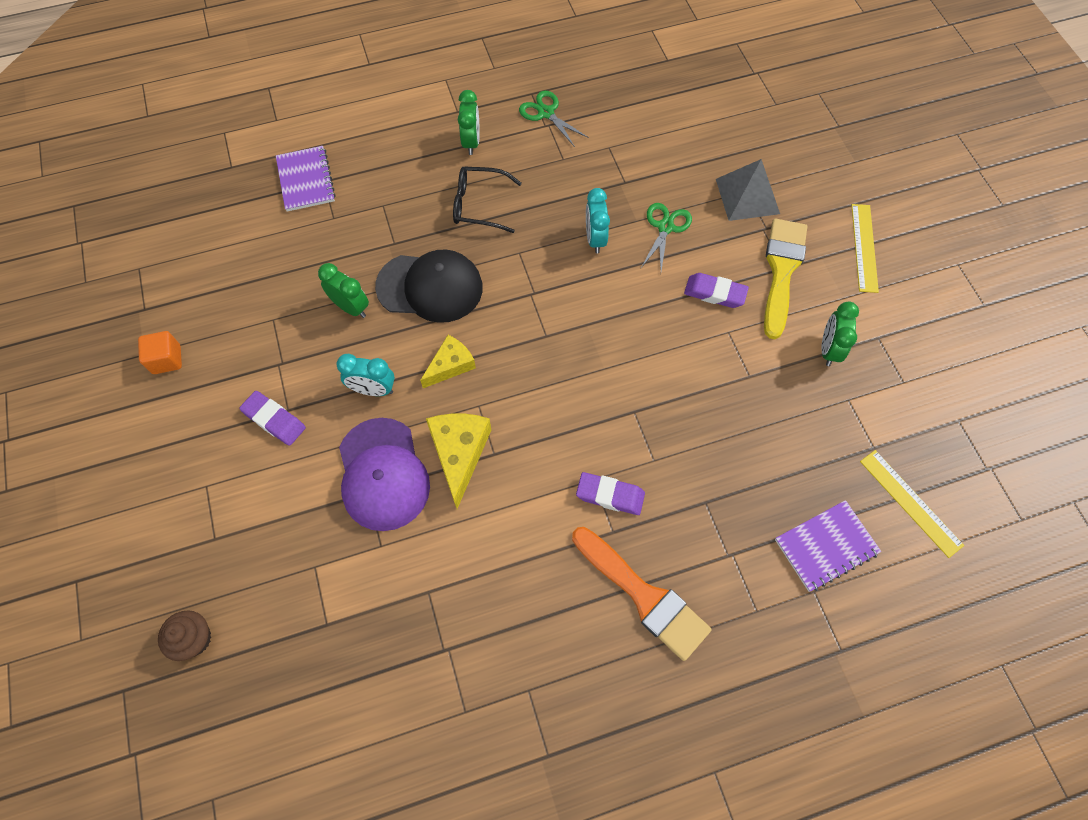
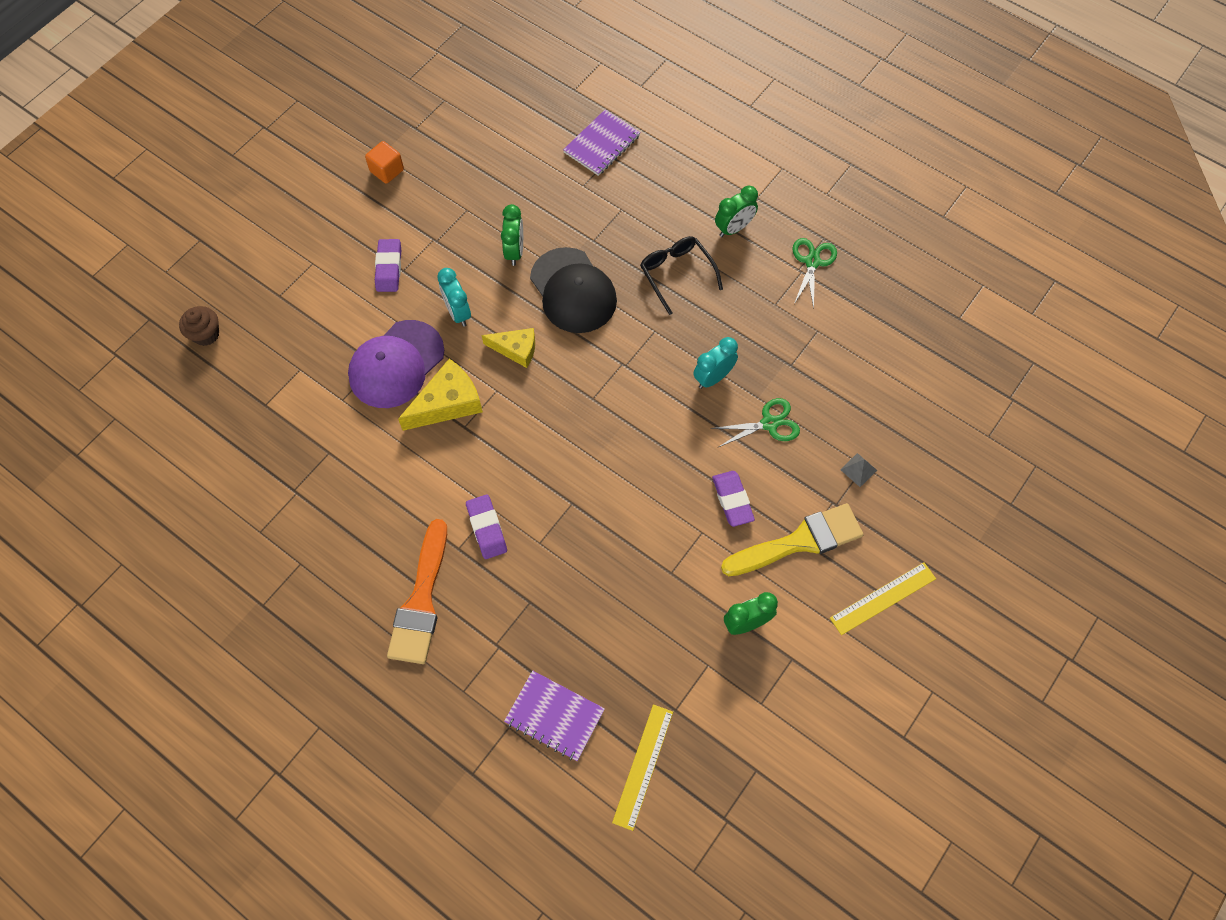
camera: 55 degrees right, 0 degrees up
grey pyramid [716,159,780,221] -> grey pyramid [840,453,877,487], size x0.46

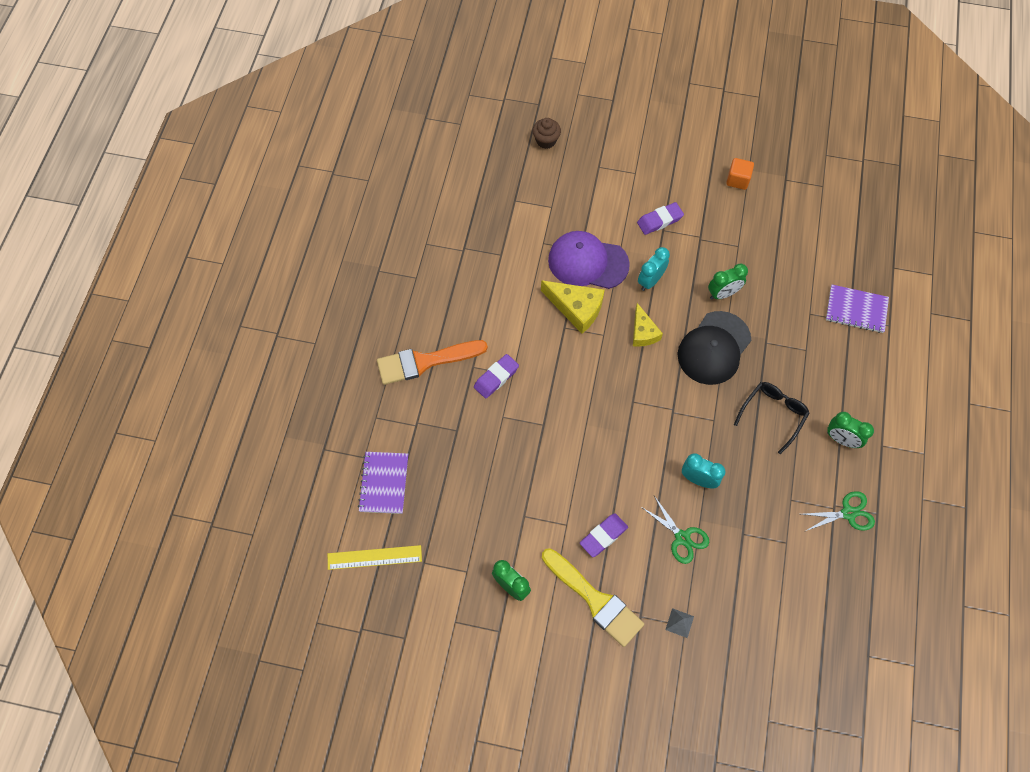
camera: 65 degrees right, 0 degrees up
yellow ruler [830,562,936,635] -> none

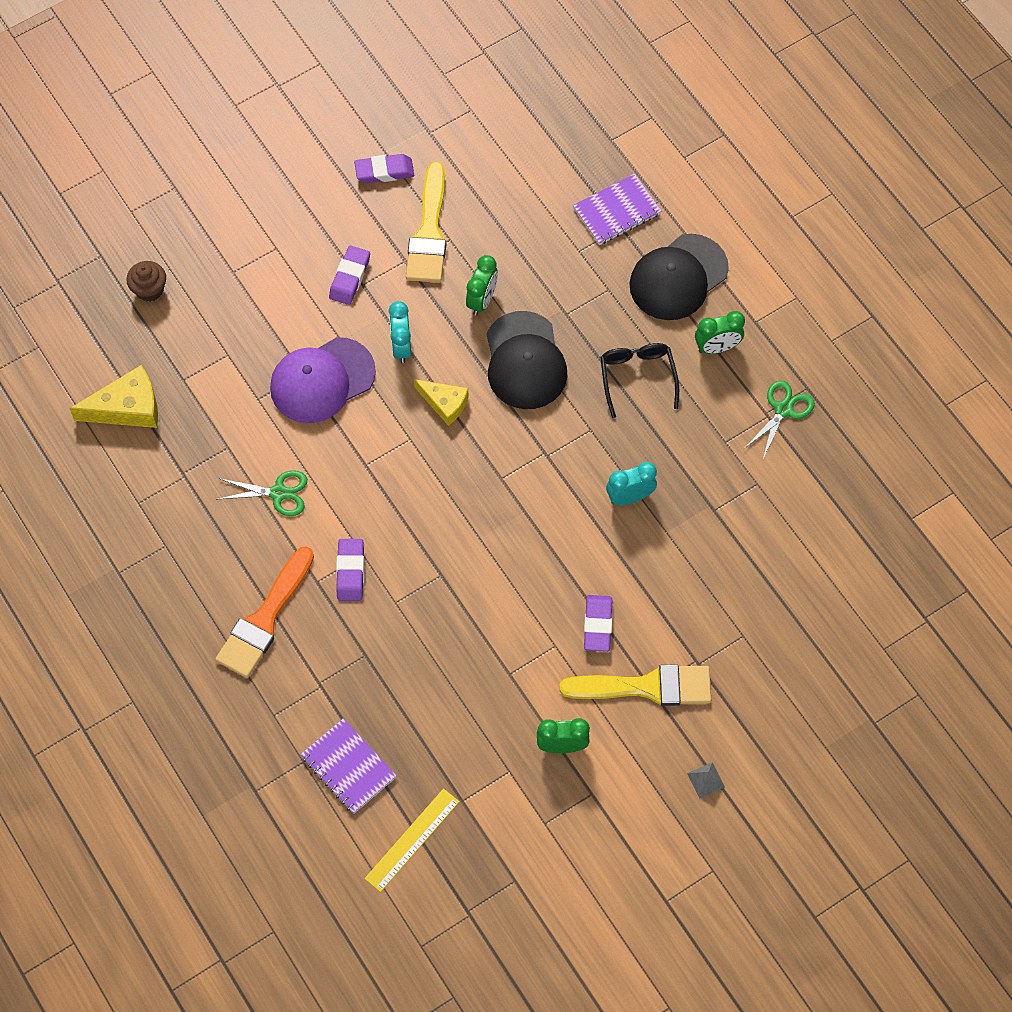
camera: 45 degrees left, 0 degrees up
yellow cheese [541,280,605,334] -> yellow cheese moved to [69,365,158,428]
green scissors [641,496,709,564] -> green scissors moved to [216,470,307,516]
grey pyramid [665,608,694,638] -> grey pyramid moved to [687,762,725,799]
orange cube [726,158,754,190] -> purple eraser [354,154,414,183]
none -> yellow brush [406,162,446,283]
none -> black cap [629,234,729,320]

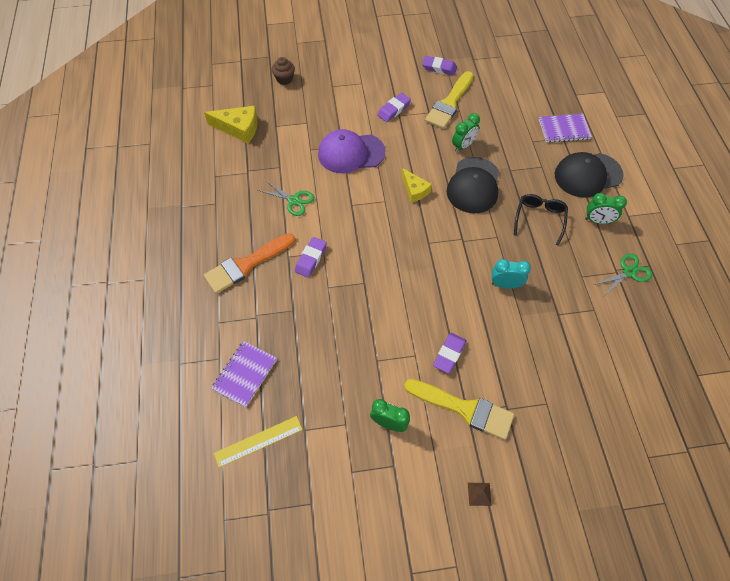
camera: 25 degrees right, 5 degrees down
purple notebook [300,718,397,814] -> purple notebook turned 45 degrees clockwise [211,341,277,407]
turquoise clock [389,301,411,363] -> none
grey pyramid [687,762,725,799] -> brown pyramid [468,483,492,506]

